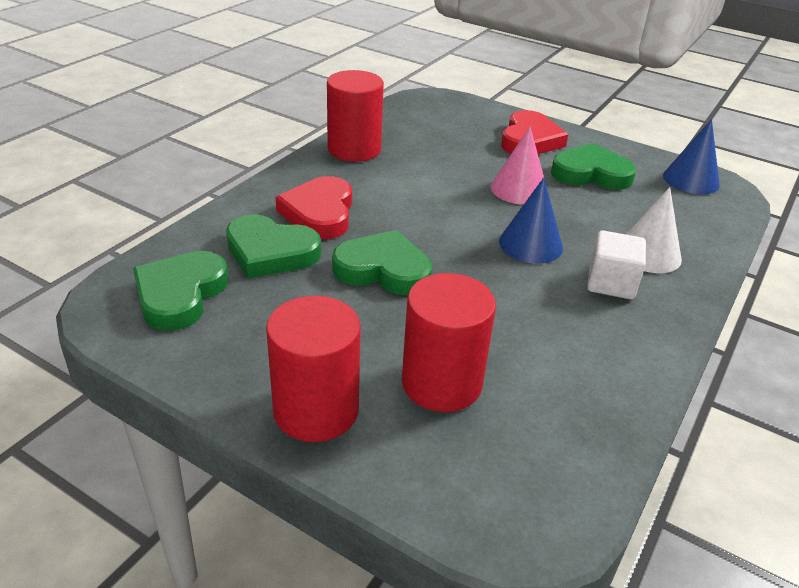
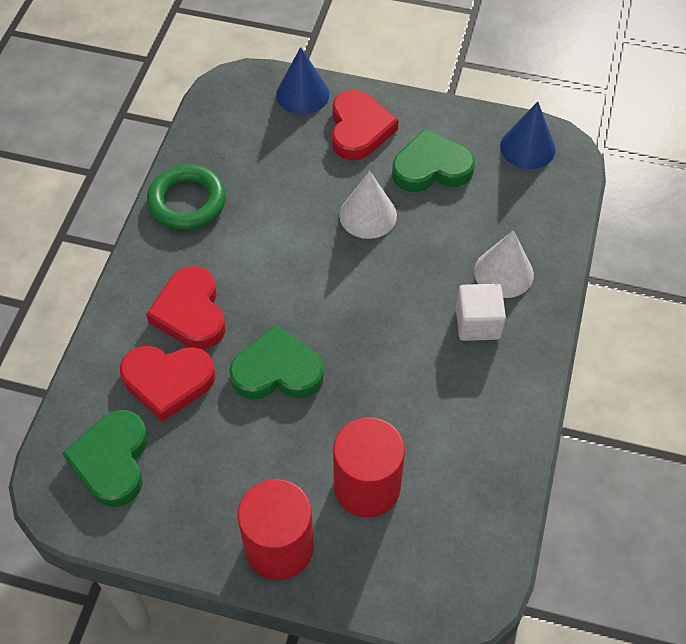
camera: 15 degrees left, 20 degrees up
green heart [226,214,321,279] -> red heart [120,346,215,422]
red cylinder [327,70,384,162] -> green ring [147,164,226,230]
pink cone [491,127,544,205] -> white cone [339,171,397,239]
blue cone [499,177,563,264] -> blue cone moved to [276,47,329,115]

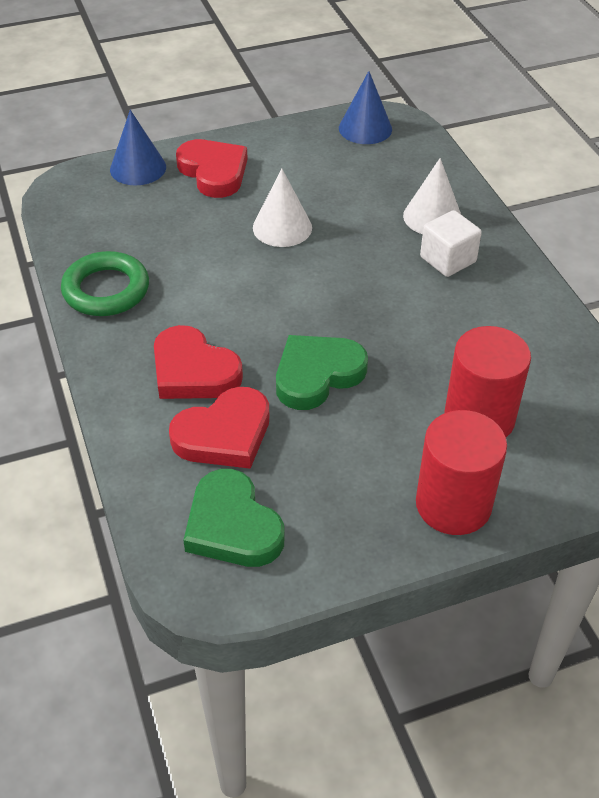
camera: 35 degrees left, 10 degrees down
green heart [392,129,475,192] -> none

